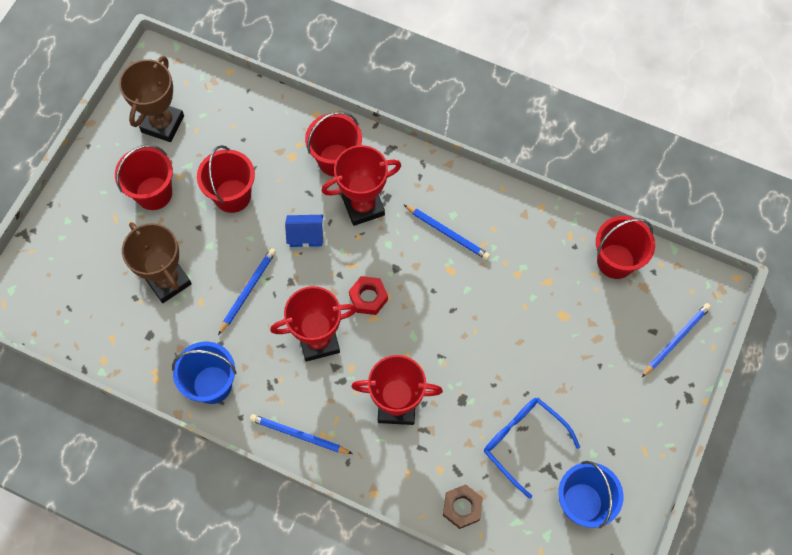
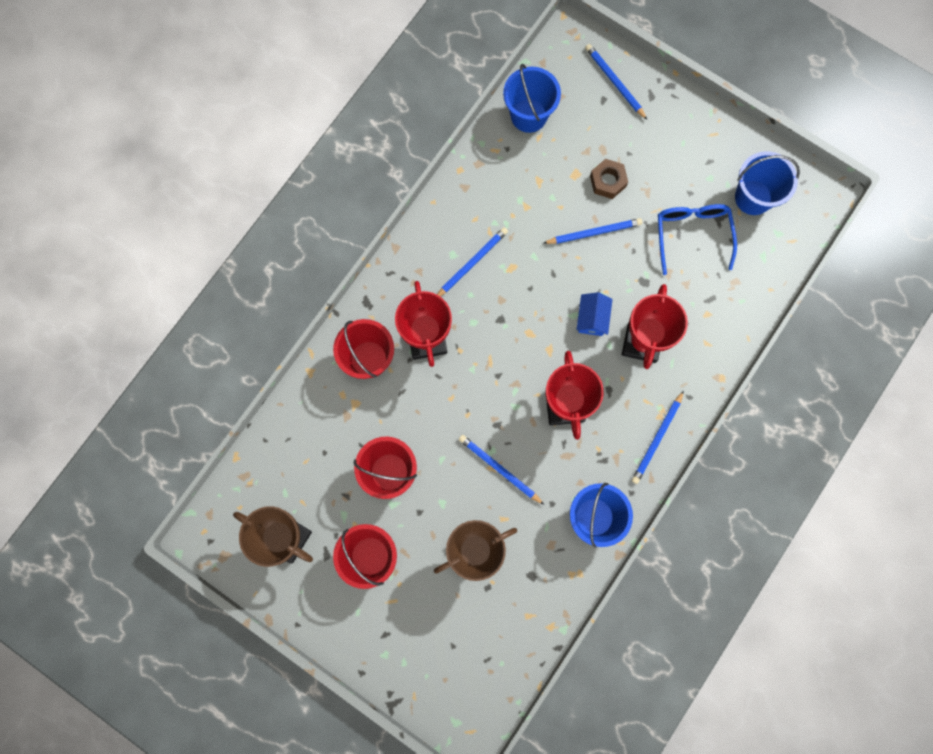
camera: 80 degrees left, 10 degrees up
blue house [285,215,323,247] -> blue house moved to [577,292,613,336]
red nut [349,276,388,315] -> none
brown nut [443,484,483,529] -> brown nut moved to [590,159,628,199]
blue glasses [484,398,580,499] -> blue glasses turned 120 degrees clockwise [658,204,737,275]
red bucket [596,216,655,279] -> blue bucket [503,64,561,133]
none -> blue pencil [543,218,642,244]

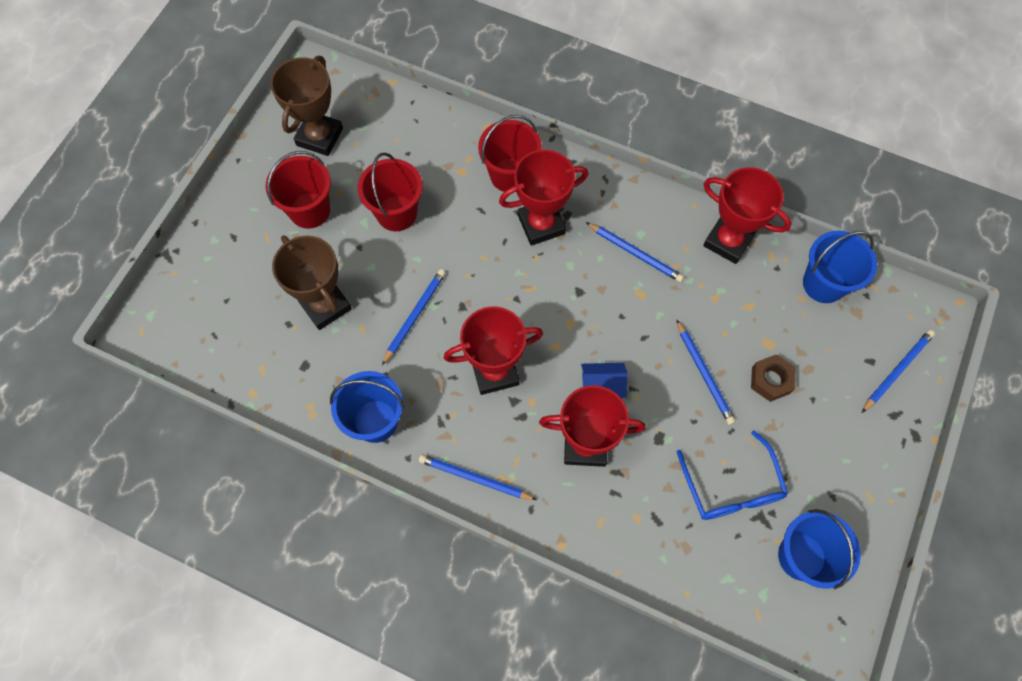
camera: 80 degrees right, 10 degrees down
blue glasses [658,204,737,275] -> blue glasses turned 90 degrees clockwise [677,431,788,520]
none -> red trophy [703,167,791,264]

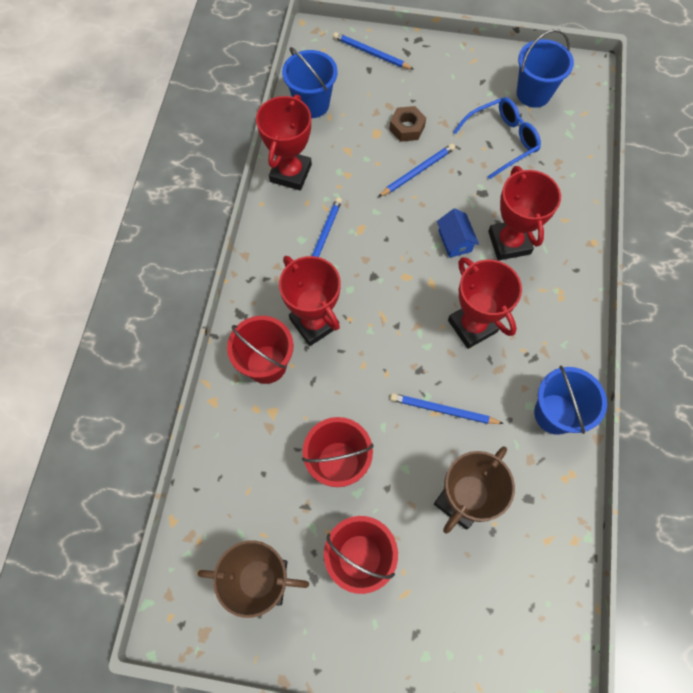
camera: 105 degrees left, 0 degrees up
blue pencil [419,455,537,500] -> none

